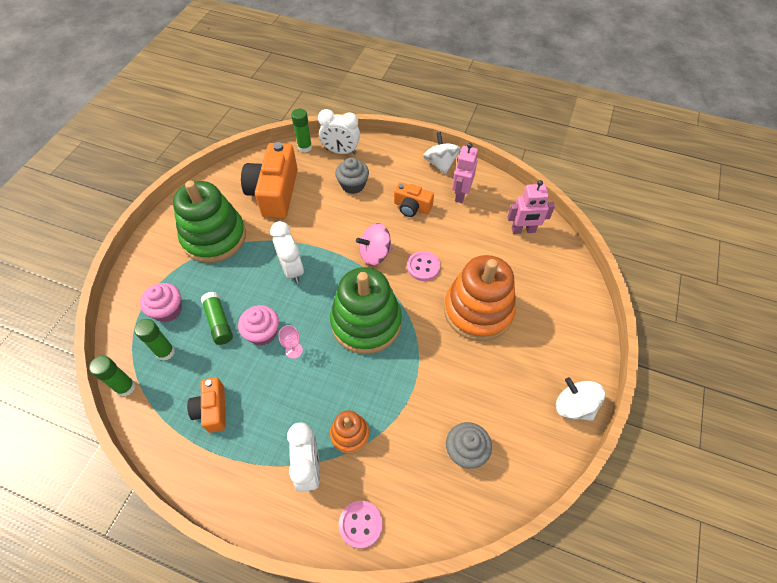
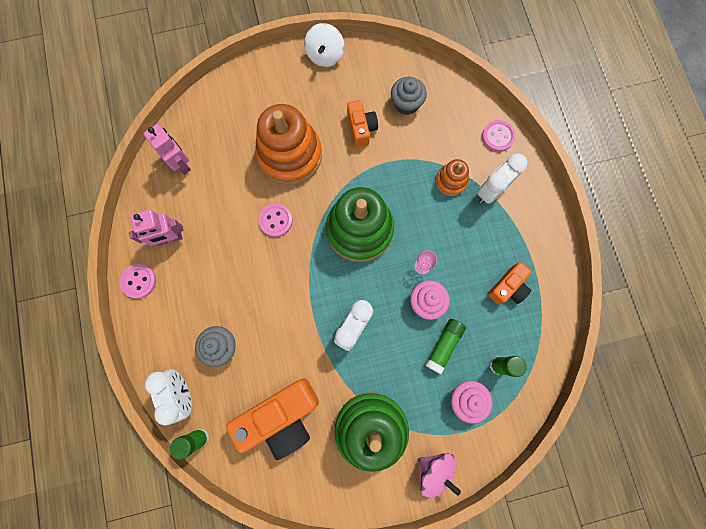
camera: 125 degrees left, 20 degrees up
green glue stick [89,356,136,396] -> none
pink spinning top [356,223,392,266] -> pink spinning top moved to [418,453,461,498]
orange camera [394,182,434,217] -> orange camera moved to [347,100,378,147]
white spinning top [423,132,461,174] -> pink button [120,264,156,299]

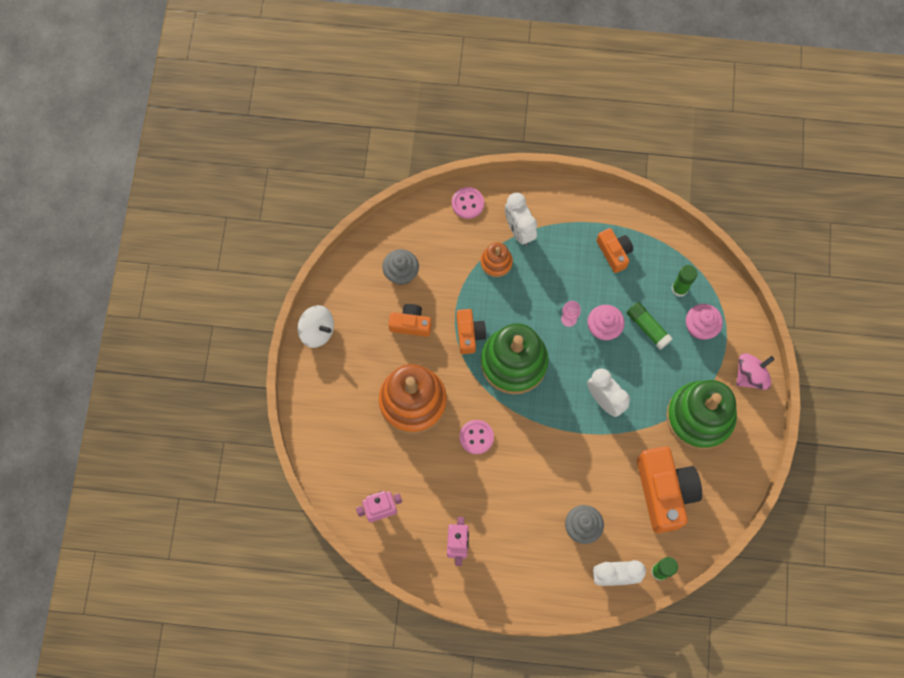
camera: 70 degrees left, 5 degrees down
pink button [120,264,156,299] -> none
none -> orange camera [457,309,486,354]

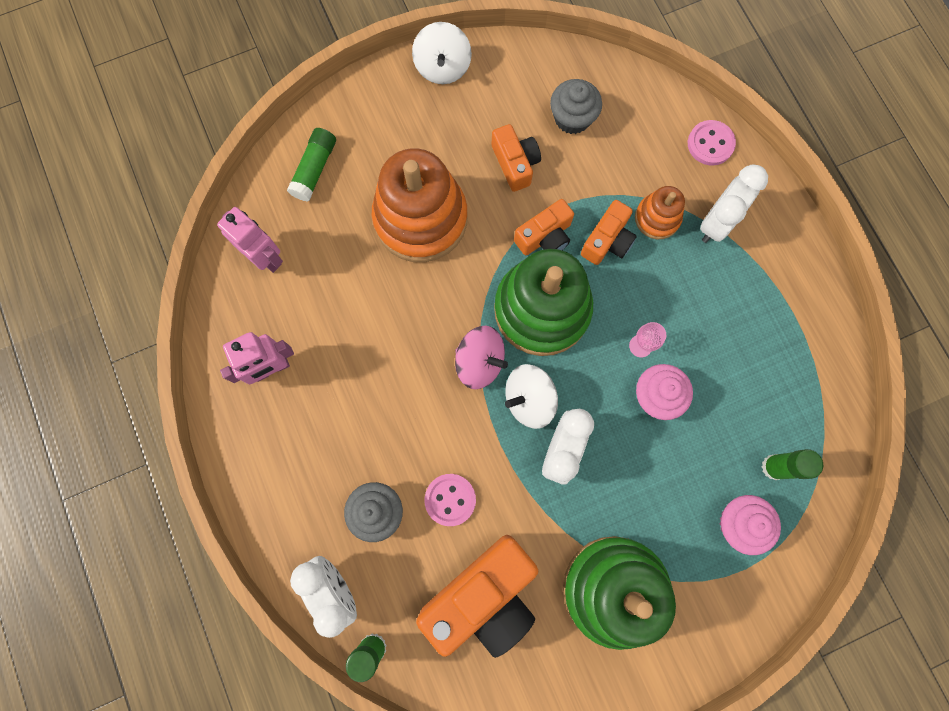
camera: 60 degrees right, 5 degrees up
pink button [459,420,494,454] -> pink button moved to [425,474,476,526]
orange camera [596,228,633,273] -> orange camera moved to [581,200,637,265]
green glue stick [627,302,673,350] -> green glue stick moved to [287,128,336,201]
pink spinning top [736,353,774,390] -> pink spinning top moved to [455,326,508,389]
none -> white spinning top [505,364,558,429]

